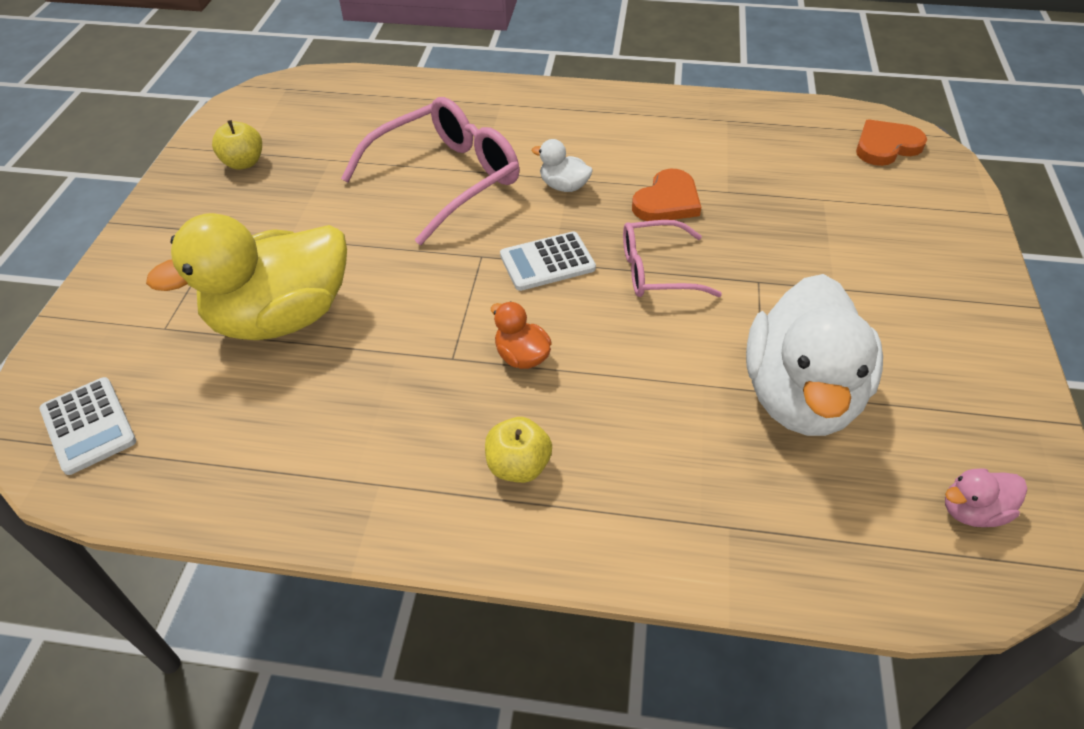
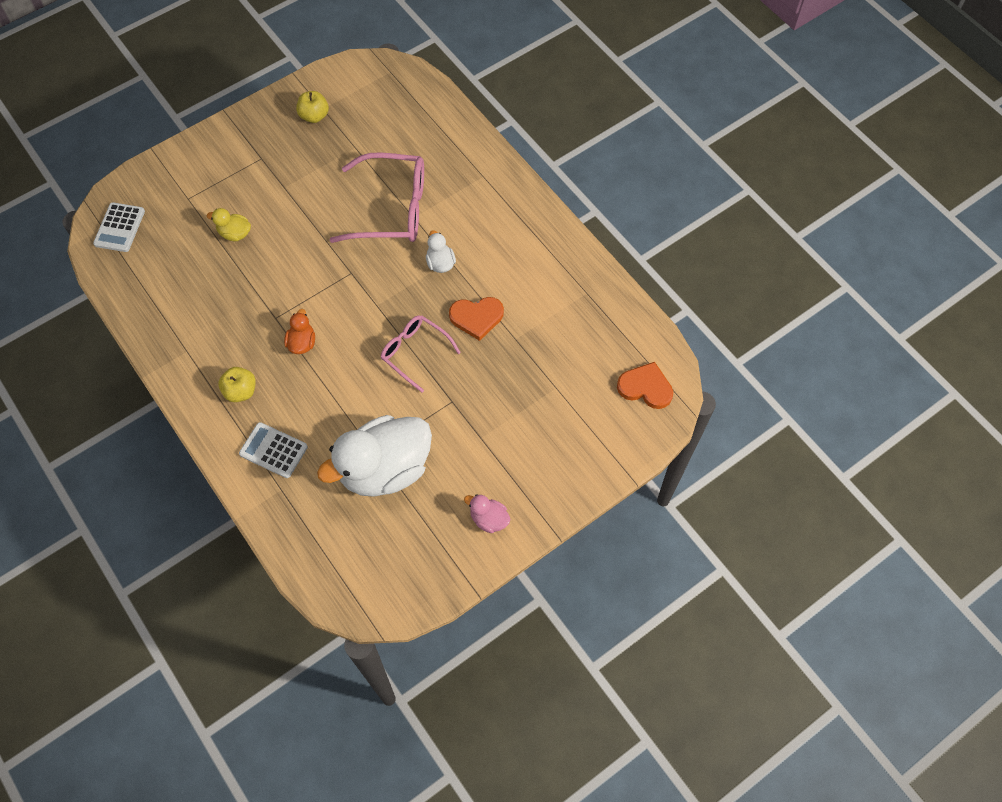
camera: 45 degrees right, 15 degrees up
yellow duck [146,213,347,340] -> yellow duck [207,208,251,241], size x0.42
white calculator [500,231,596,291] -> white calculator moved to [239,422,308,478]
pink duck [945,469,1027,527] -> pink duck moved to [464,494,510,533]

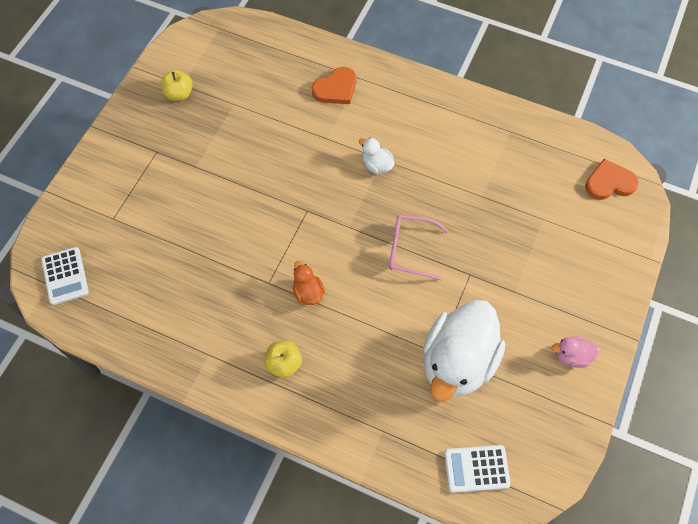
camera: 30 degrees left, 0 degrees up
yellow duck [207,208,251,241] -> none
white calculator [239,422,308,478] -> white calculator moved to [444,445,511,493]
pink glasses [330,152,424,243] -> none
orange heart [449,297,504,341] -> orange heart moved to [312,67,356,104]

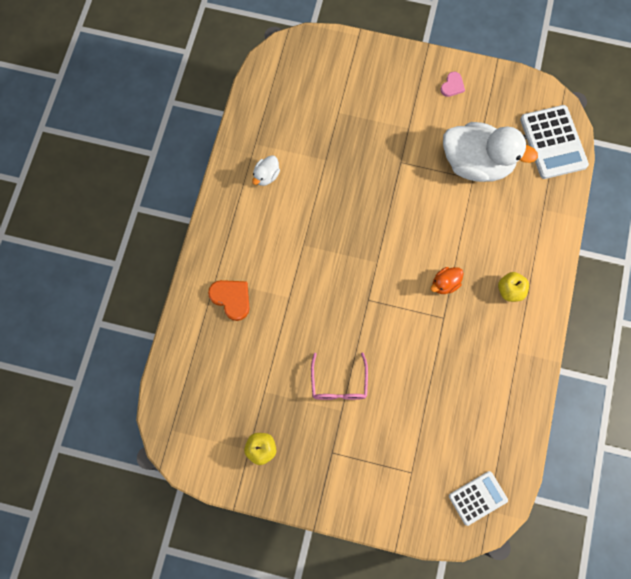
camera: 100 degrees left, 10 degrees up
white duck [359,138,395,174] -> white duck moved to [252,155,280,186]
pink glasses [389,215,448,280] -> pink glasses moved to [311,353,368,400]
white calculator [444,445,511,493] -> white calculator [520,105,589,179], size x1.60
pink duck [552,336,600,368] -> pink heart [440,72,465,97]
orange heart [585,159,639,200] -> none

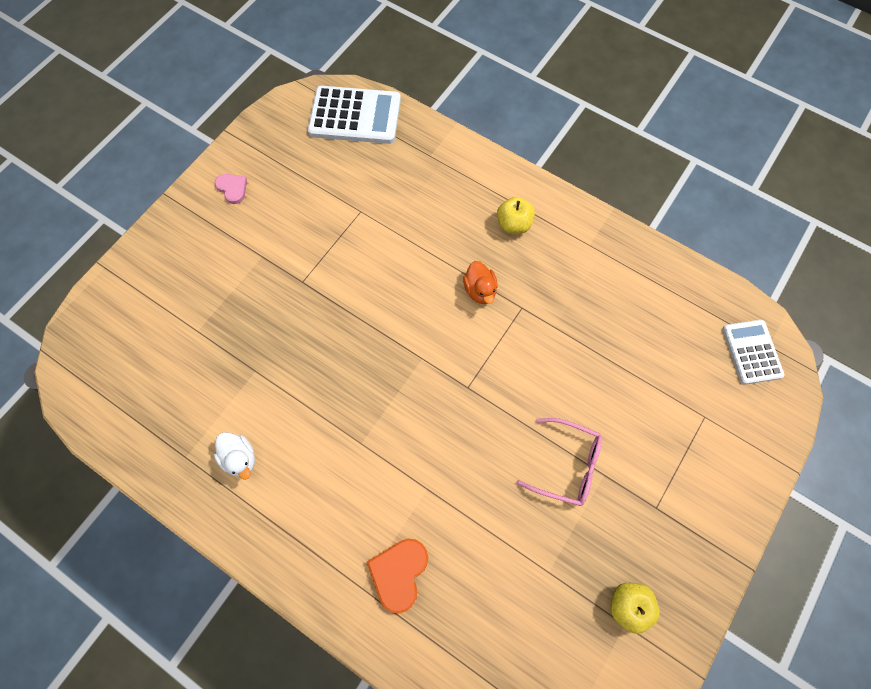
camera: 70 degrees left, 5 degrees down
orange heart [208,280,250,321] -> orange heart turned 45 degrees counterclockwise [367,539,428,614]
white duck [443,122,538,182] -> none

